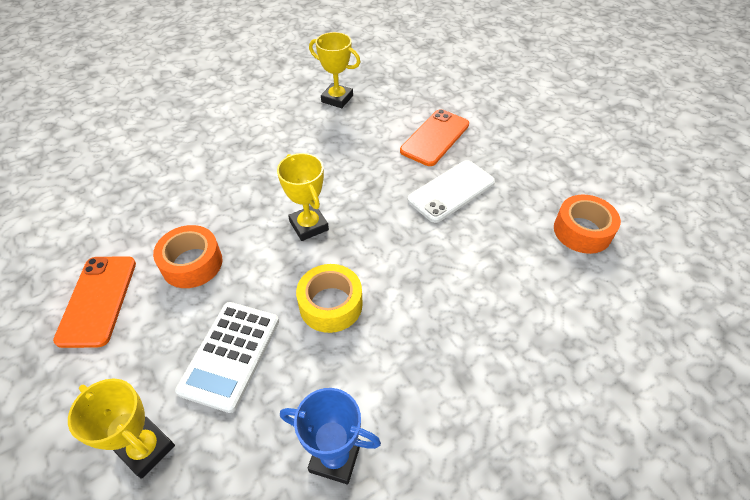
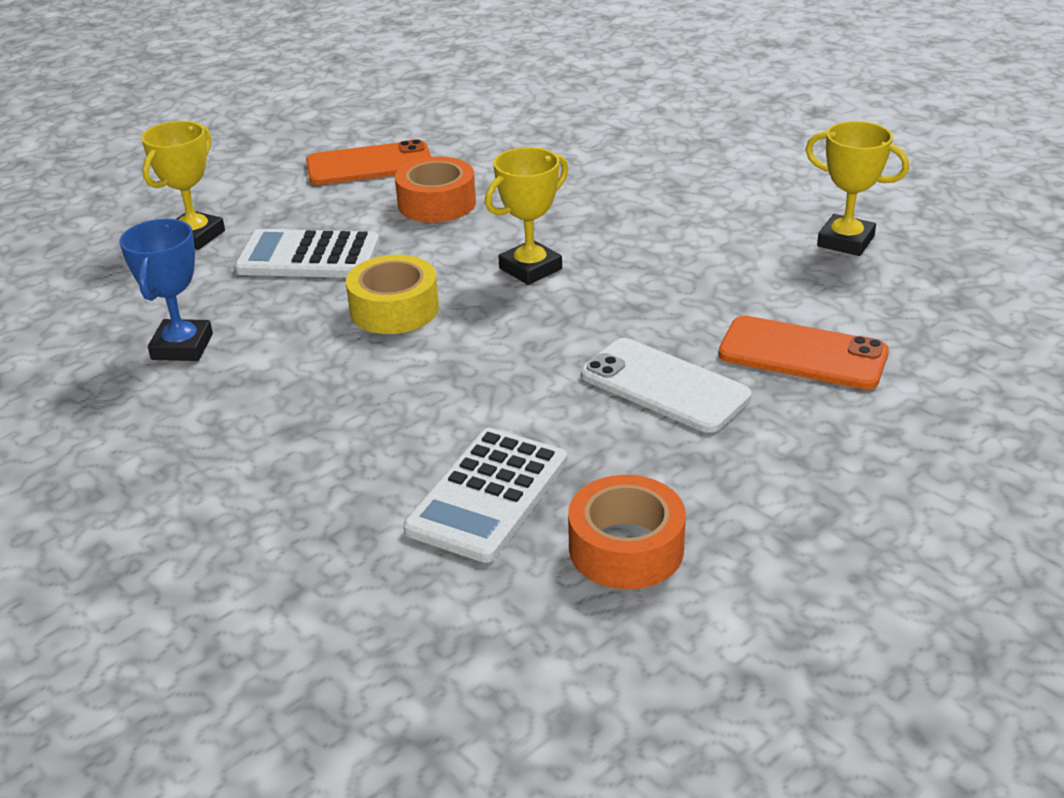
camera: 80 degrees right, 15 degrees down
yellow trophy [309,32,360,108] -> yellow trophy turned 75 degrees counterclockwise [805,121,909,256]
none -> white calculator [403,428,567,563]

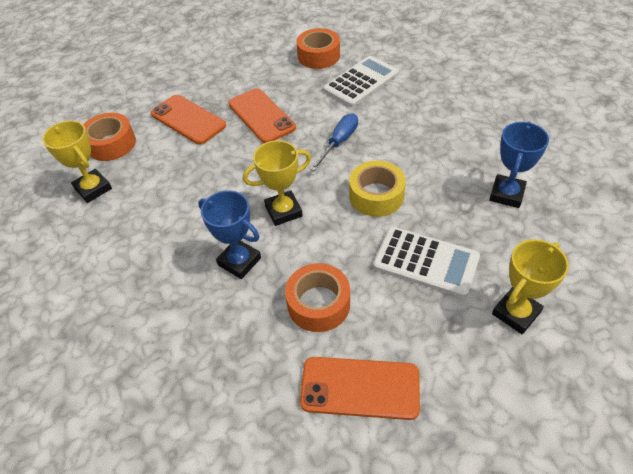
camera: 160 degrees left, 15 degrees up
white phone [581,338,751,433] -> orange phone [228,88,296,143]
none -> orange tape [83,113,136,161]
none -> blue trophy [198,190,261,279]
none -> blue screwdriver [310,114,358,171]

